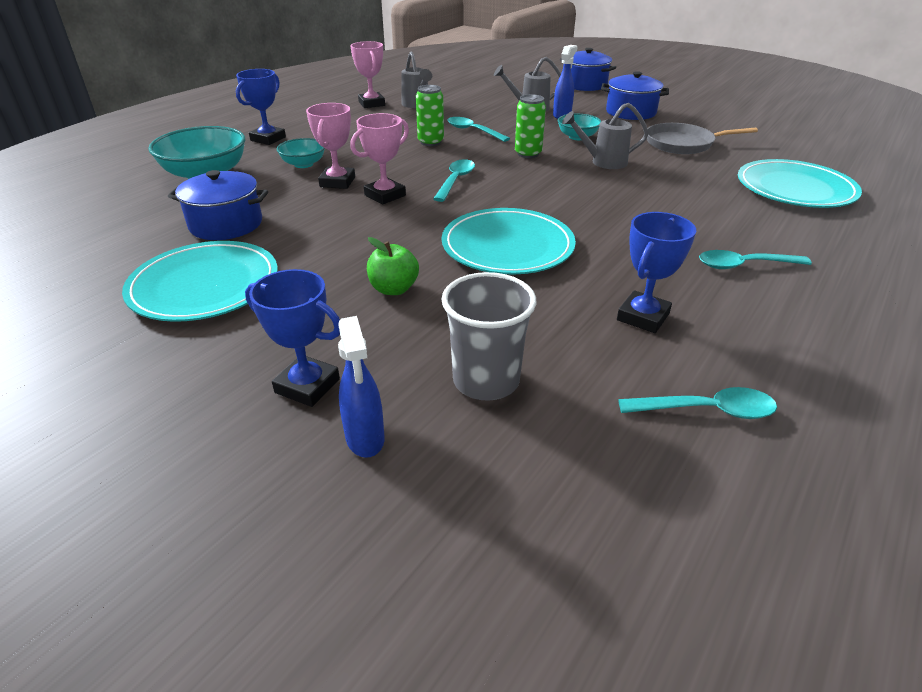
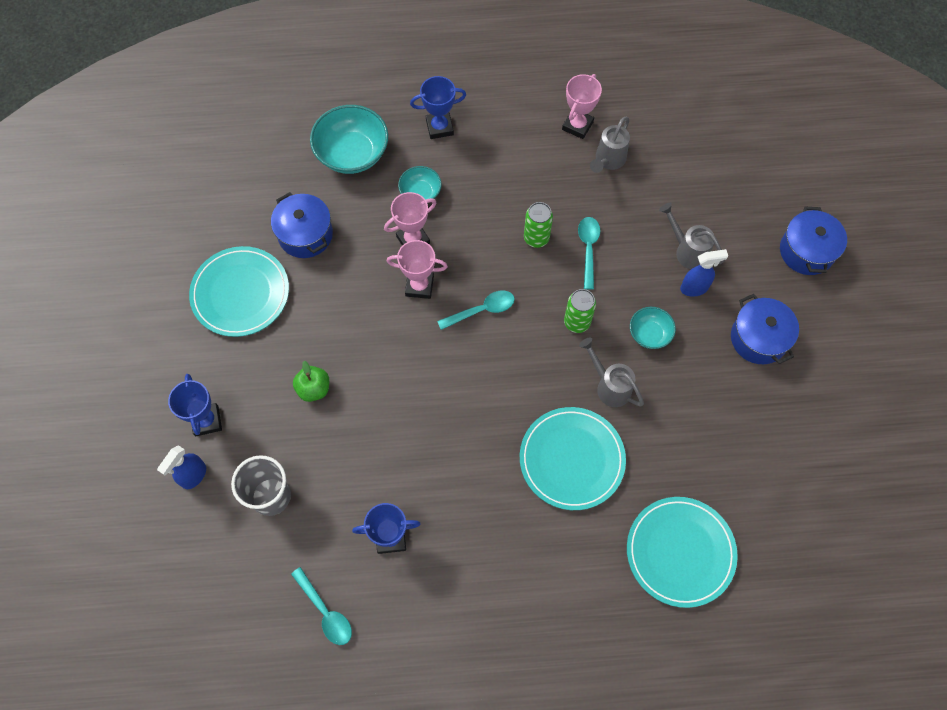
camera: 50 degrees right, 30 degrees up
turquoise plate [442,208,576,274] -> turquoise plate moved to [520,407,626,510]
grey pan [647,123,758,154] -> none
turquoise spoon [699,250,812,269] -> none

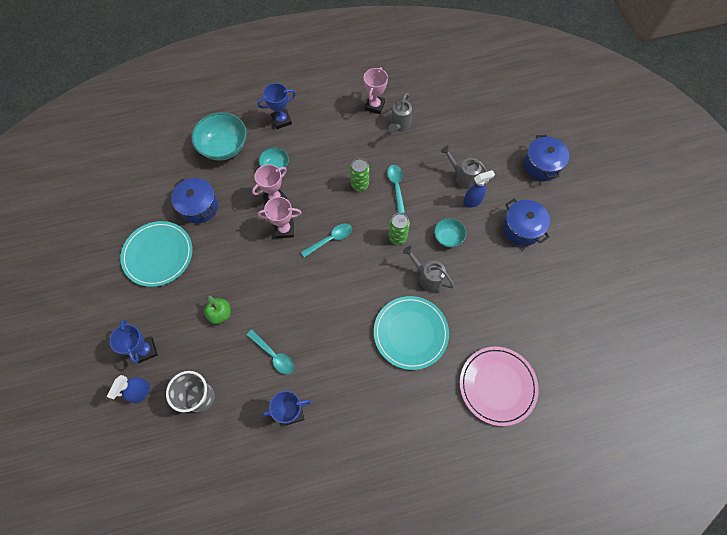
camera: 10 degrees left, 0 degrees up
turquoise spoon [291,567,352,645] -> turquoise spoon moved to [247,330,294,374]
turquoise plate [627,497,738,608] -> pink plate [460,347,539,426]

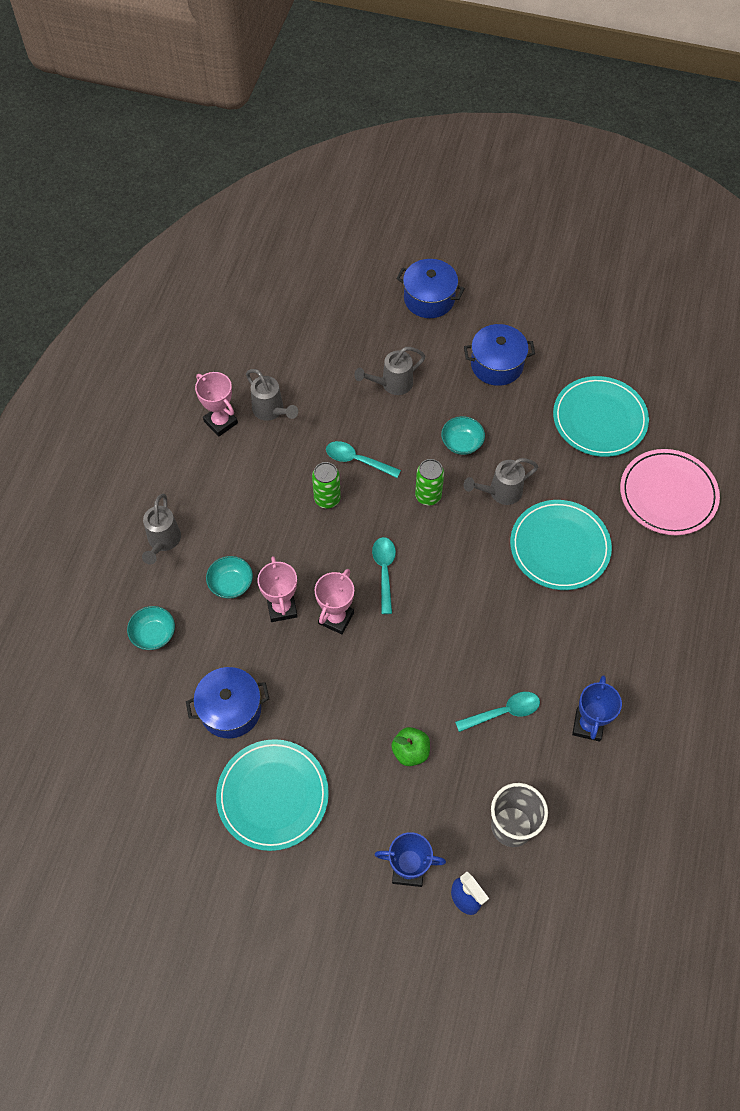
camera: 60 degrees left, 5 degrees down
turquoise bowl [191,112,247,160] -> turquoise bowl [127,606,175,650], size x0.55
blue trophy [258,83,296,129] -> grey watering can [142,494,181,565]
blue spray bottle [463,170,495,208] -> none
none -> turquoise plate [553,376,649,457]

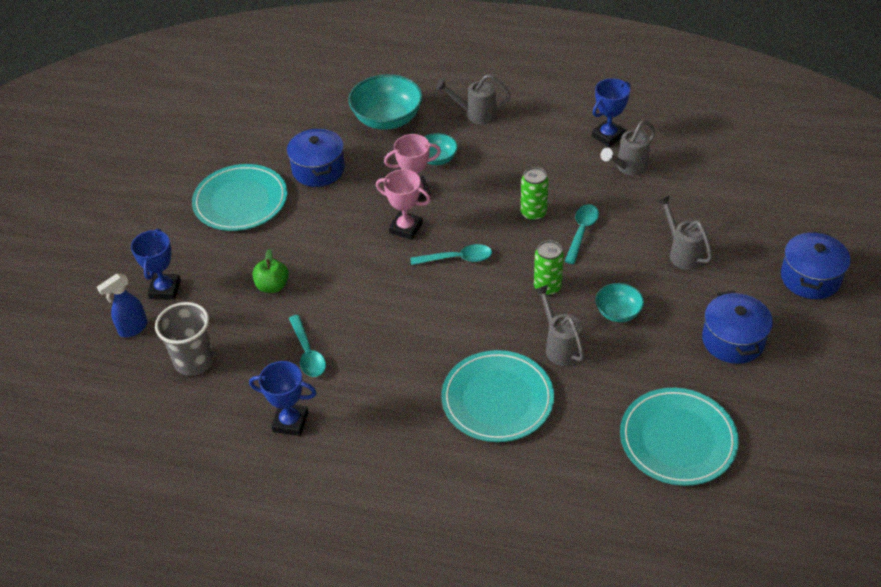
camera: 90 degrees right, 15 degrees down
turquoise bowl [127,606,175,650] -> turquoise bowl [348,74,423,130], size x1.82
pink trophy [195,372,238,437] -> blue trophy [592,78,631,147]
pink plate [620,449,720,535] -> none

